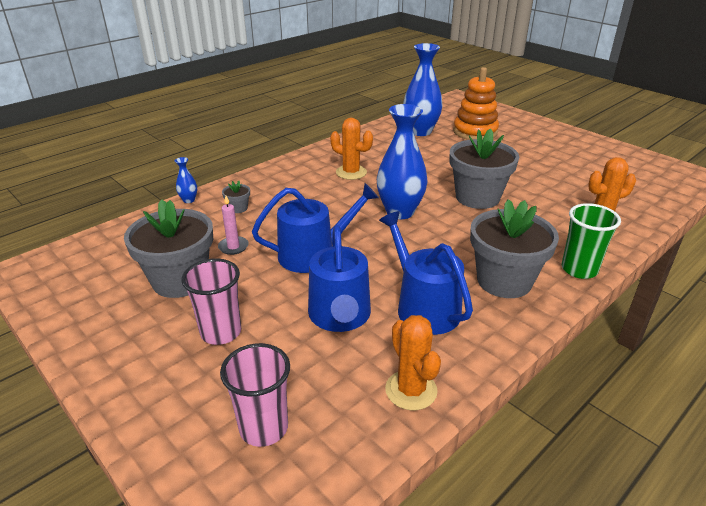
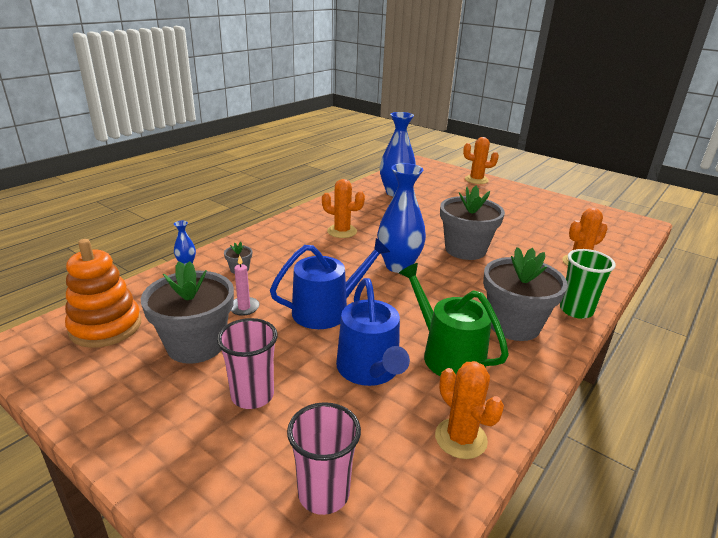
camera: 10 degrees left, 5 degrees down
blue watering can [379,211,473,335] -> green watering can [399,263,509,376]
orange stacking toy [453,67,499,140] -> orange stacking toy moved to [65,239,141,348]
none -> orange cactus [463,137,499,184]

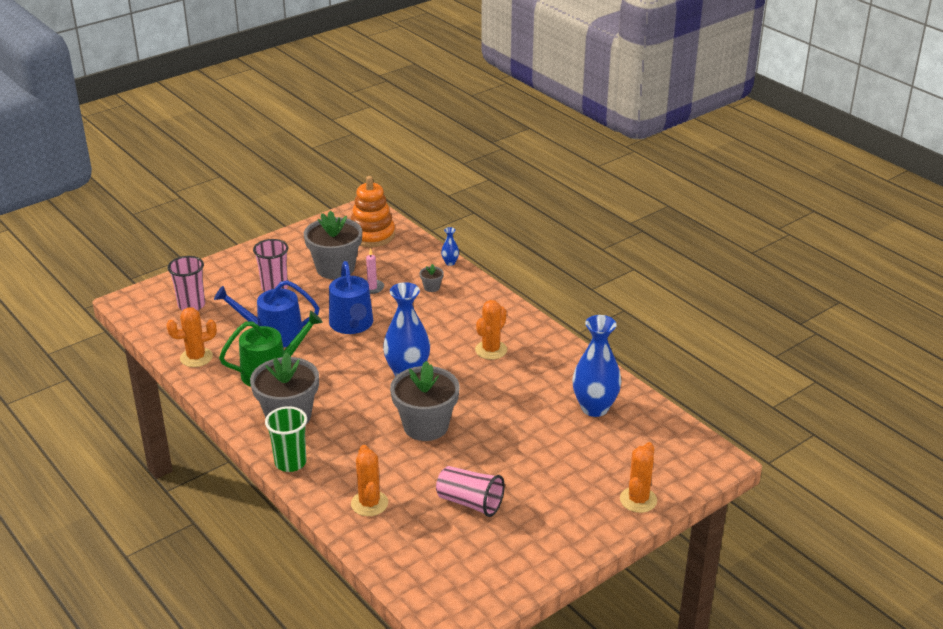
camera: 105 degrees right, 5 degrees up
none -> pink cup [436,466,505,517]

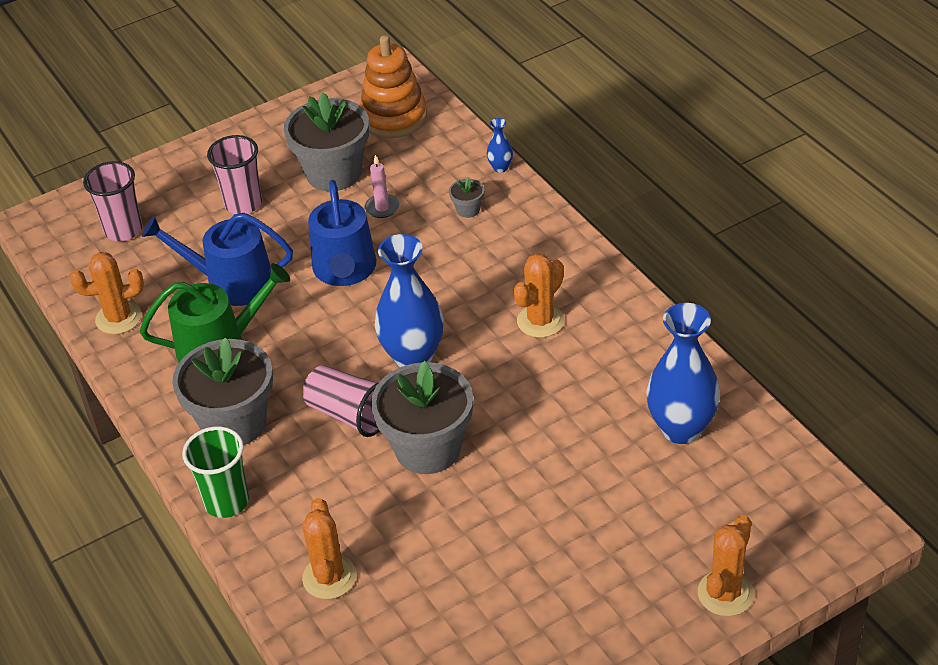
camera: 10 degrees right, 10 degrees up
pink cup [436,466,505,517] -> pink cup moved to [303,365,380,437]

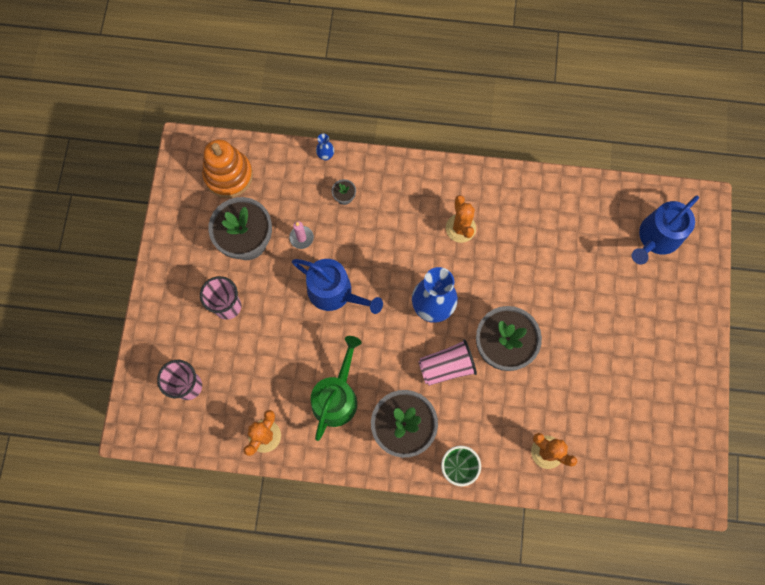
camera: 55 degrees left, 30 degrees up
blue watering can [142,213,293,306] -> blue watering can moved to [632,195,699,264]
blue vase [646,303,720,444] -> none
orange cactus [698,515,754,616] -> none

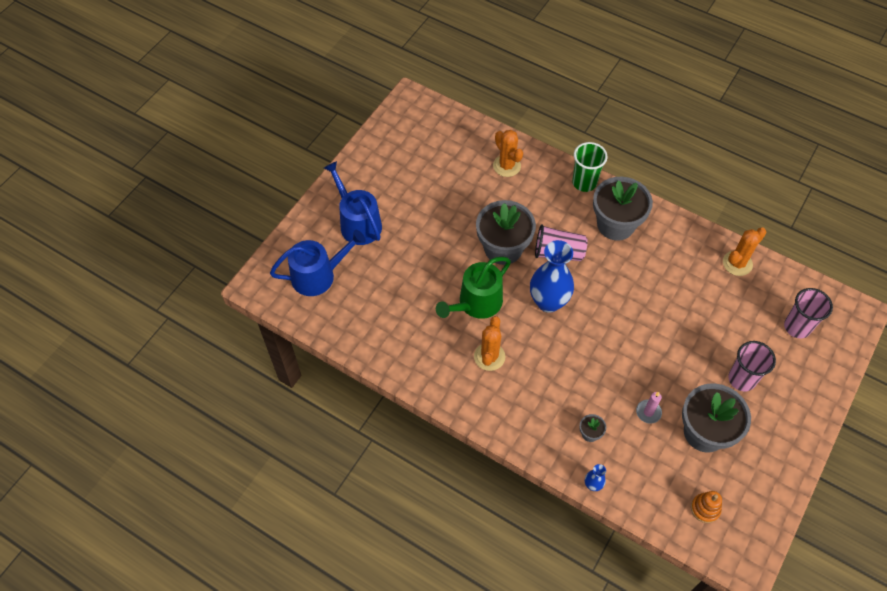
camera: 155 degrees left, 15 degrees down
orange stacking toy [202,139,253,198] -> orange stacking toy [691,491,722,523], size x0.53
blue watering can [292,259,383,314] -> blue watering can moved to [324,161,382,245]
green watering can [311,336,362,441] -> green watering can moved to [436,257,511,319]

